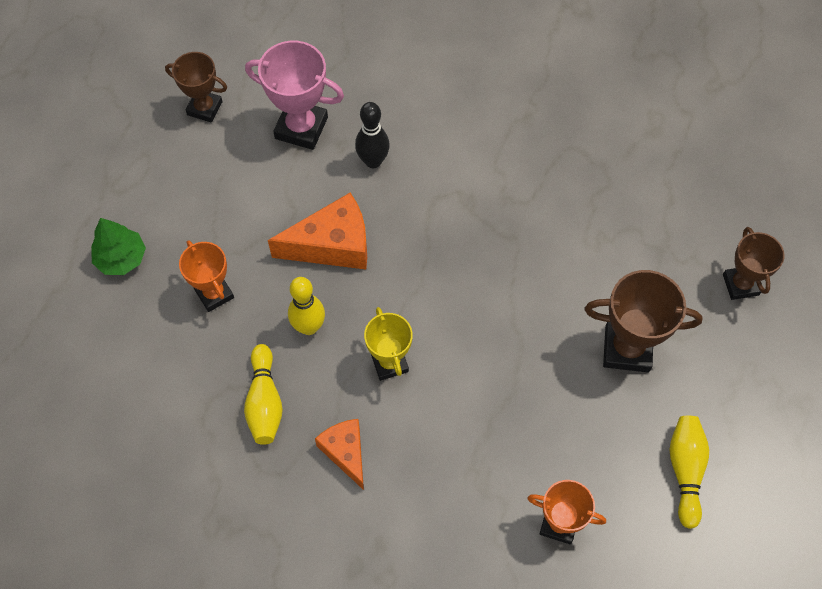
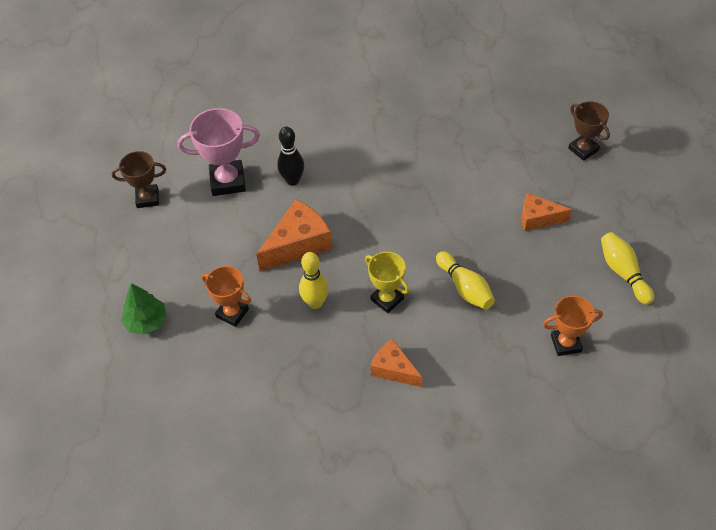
camera: 25 degrees left, 10 degrees down
yellow bowling pin [244,344,283,445] -> yellow bowling pin moved to [436,251,495,309]
brown trophy [584,270,703,372] -> orange cheese [522,193,572,231]

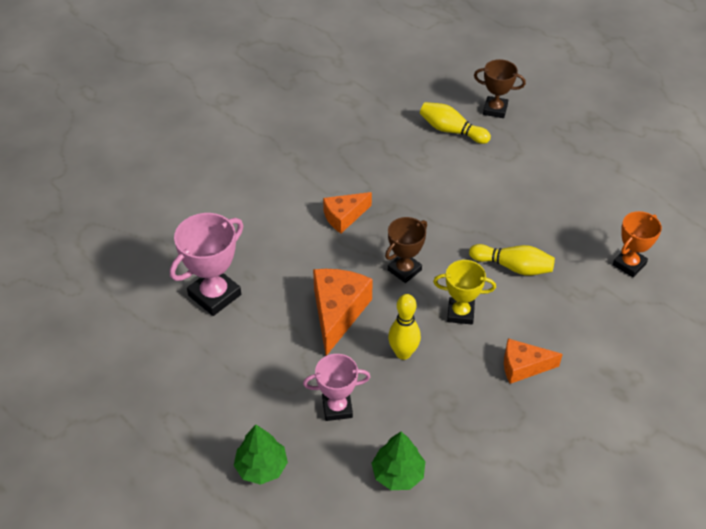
camera: 40 degrees left, 5 degrees down
brown trophy [112,151,166,208] -> brown trophy moved to [385,217,427,283]
orange trophy [201,266,251,327] -> pink trophy [303,354,370,421]
black bowling pin [277,127,304,186] -> none
orange cheese [522,193,572,231] -> orange cheese moved to [323,192,372,233]
yellow bowling pin [601,232,654,305] -> yellow bowling pin moved to [420,102,491,144]
none -> green tree [372,431,425,490]

